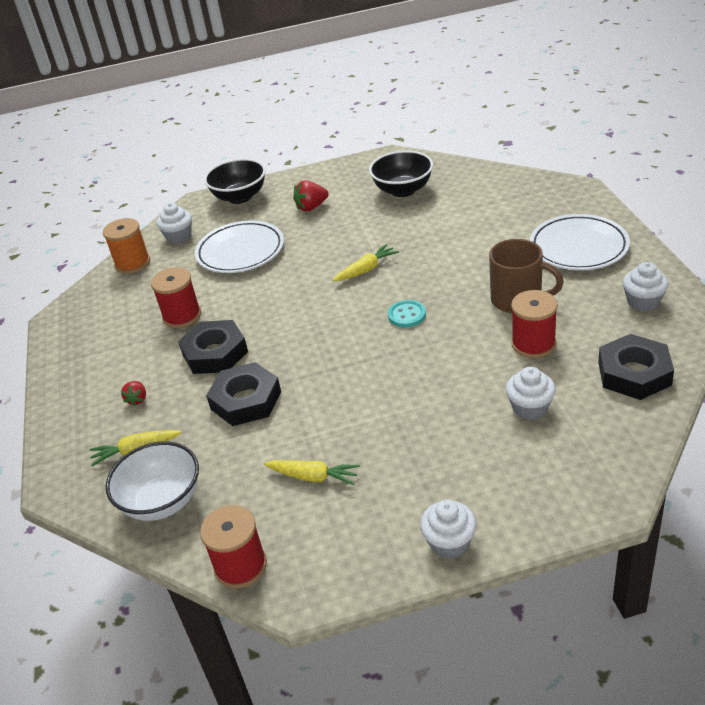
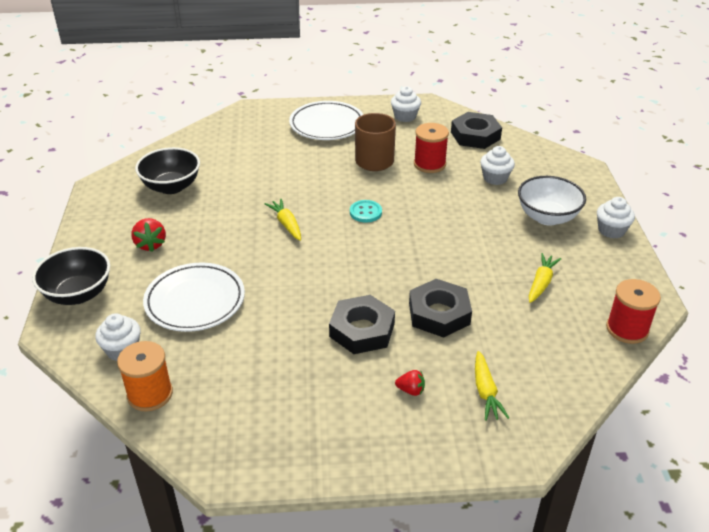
camera: 85 degrees left, 0 degrees up
white bowl [106,442,199,521] -> white bowl moved to [518,176,586,226]
red spool [151,267,201,328] -> none

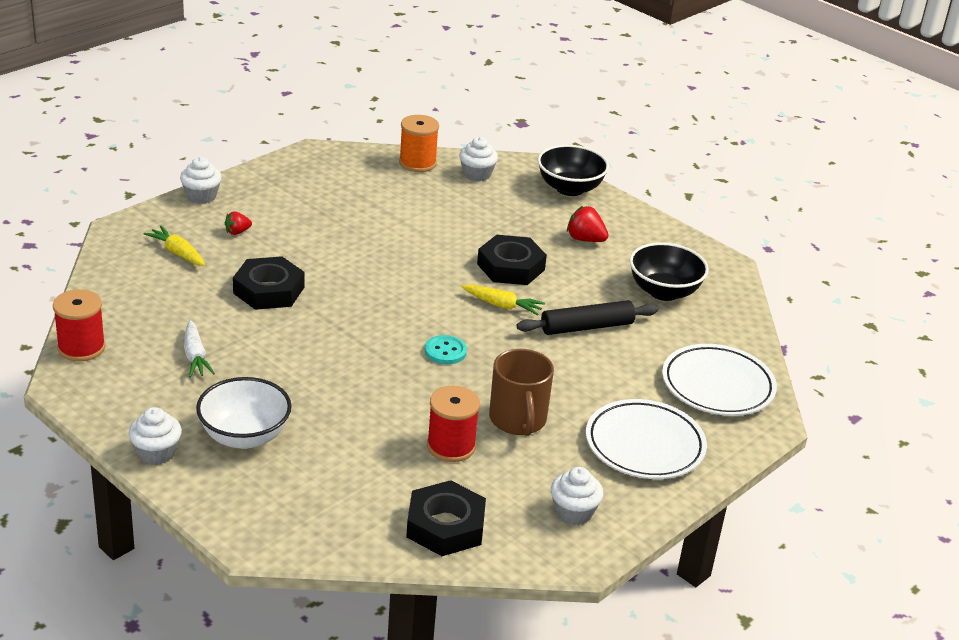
camera: 135 degrees right, 5 degrees down
white plate [143,263,245,332] -> white plate moved to [662,344,777,416]
black nut [329,295,395,354] -> black nut moved to [477,235,547,285]
white cupcake [480,146,515,185] -> white cupcake moved to [180,157,222,204]
yellow carrot [529,253,561,303] -> white carrot [184,320,215,377]
none -> black rolling pin [517,300,658,335]

